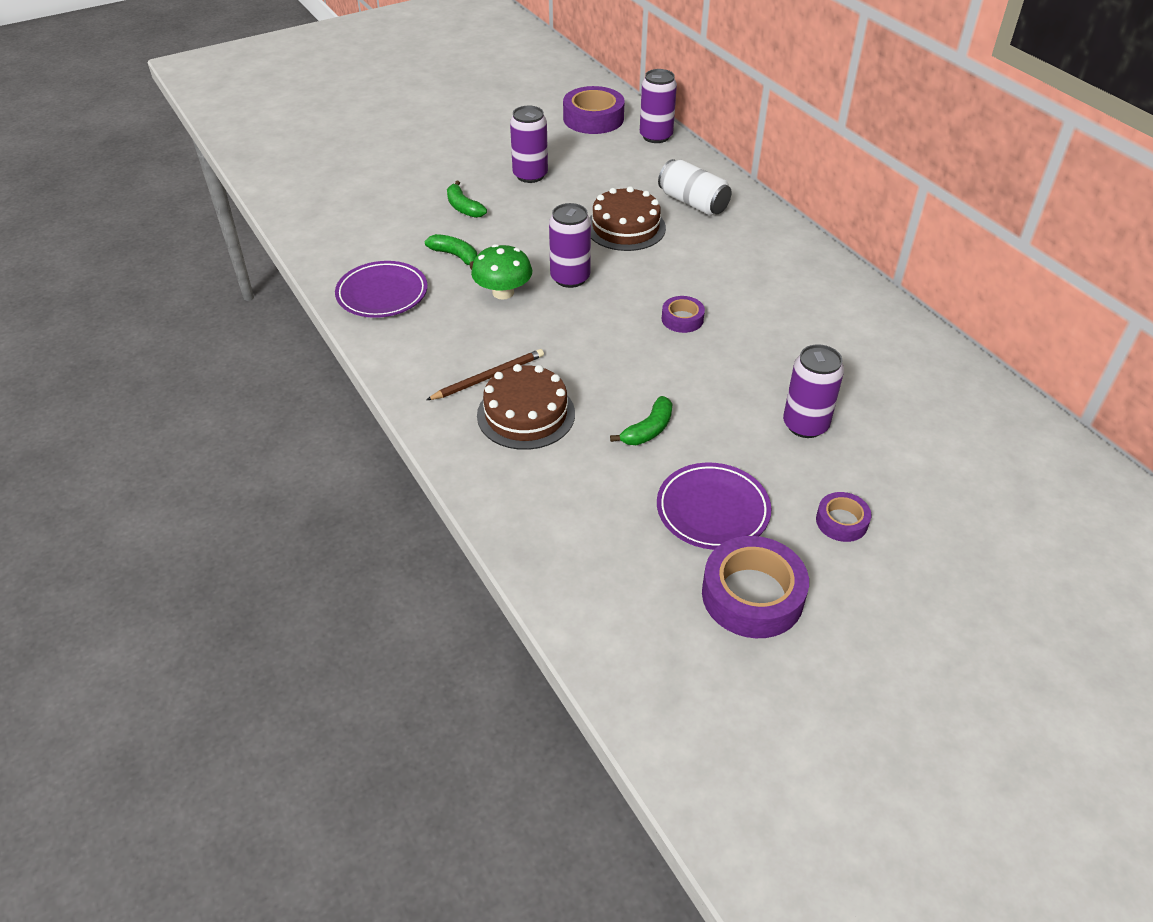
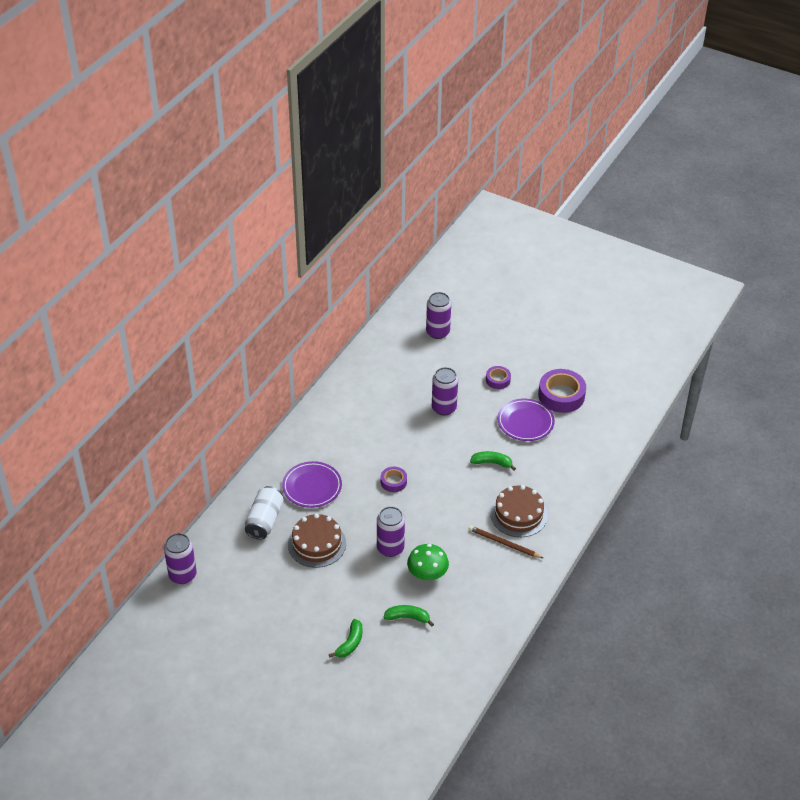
camera: 120 degrees left, 0 degrees up
purple plate [335,261,428,318] -> purple plate moved to [282,461,342,508]
green banana [425,234,477,270] -> green banana turned 90 degrees clockwise [383,605,434,626]
purple can [510,106,548,183] -> purple can moved to [426,292,451,339]
purple tape [563,86,625,134] -> none

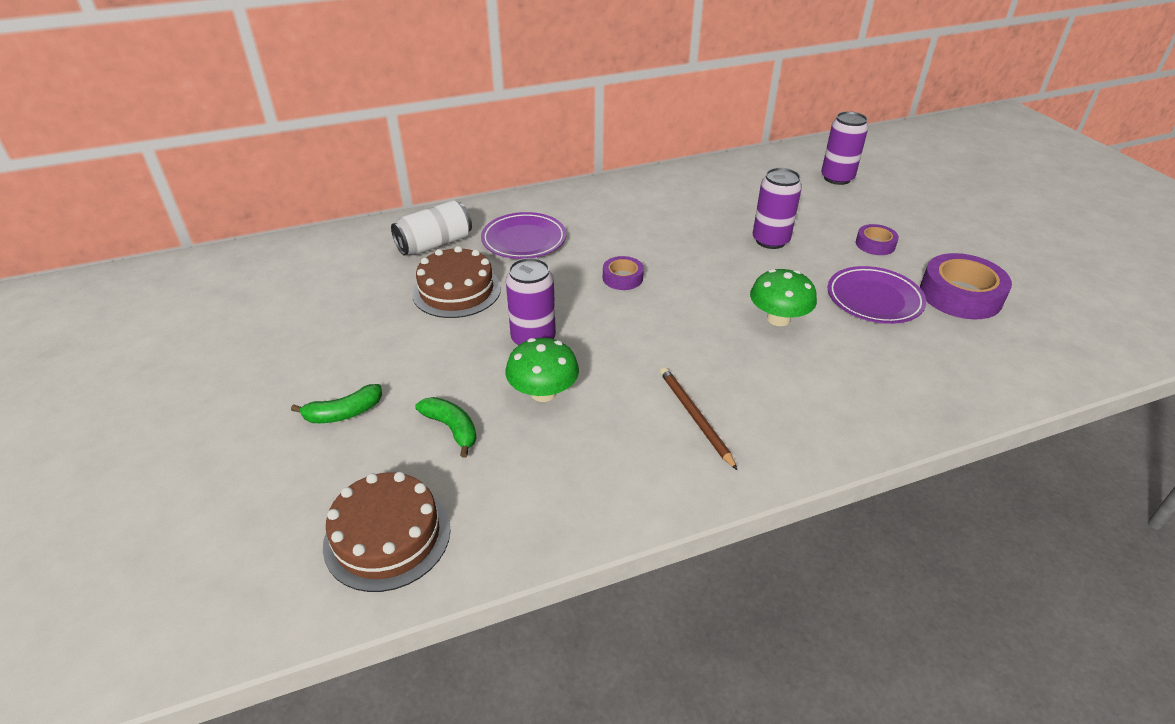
camera: 40 degrees right, 5 degrees down
purple can [164,533,197,584] -> none
green banana [470,451,516,470] -> green mushroom [750,269,817,326]
brown cake [490,485,548,537] -> brown cake moved to [323,472,451,592]

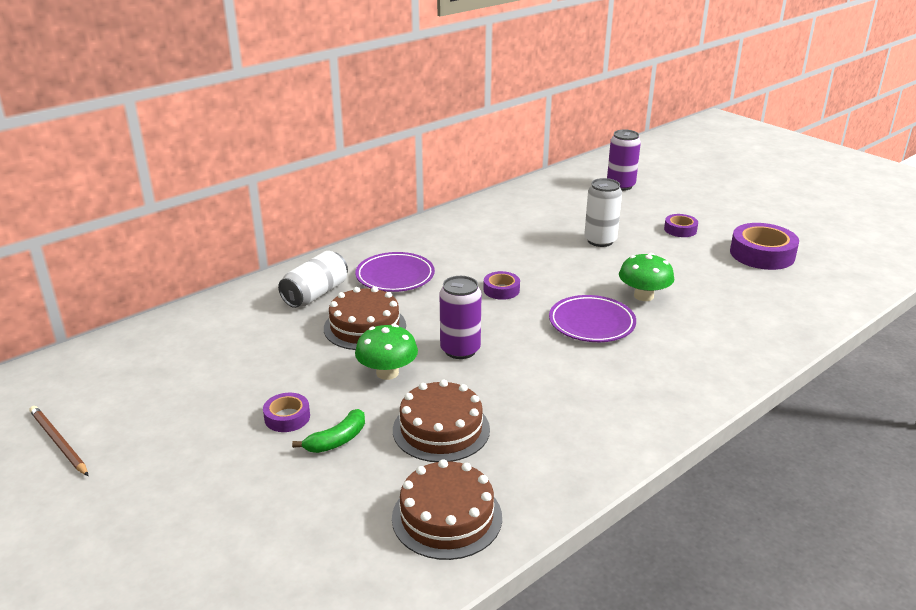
camera: 20 degrees left, 10 degrees down
green banana [415,397,477,458] -> brown cake [393,380,490,462]
green mushroom [505,338,579,402] -> green mushroom moved to [355,324,418,380]
brown pencil [660,367,737,470] -> brown pencil moved to [29,406,88,476]
purple can [753,168,802,249] -> white can [584,178,622,247]
purple plate [828,266,927,324] -> purple plate moved to [549,295,636,342]
none -> purple tape [263,393,310,432]

